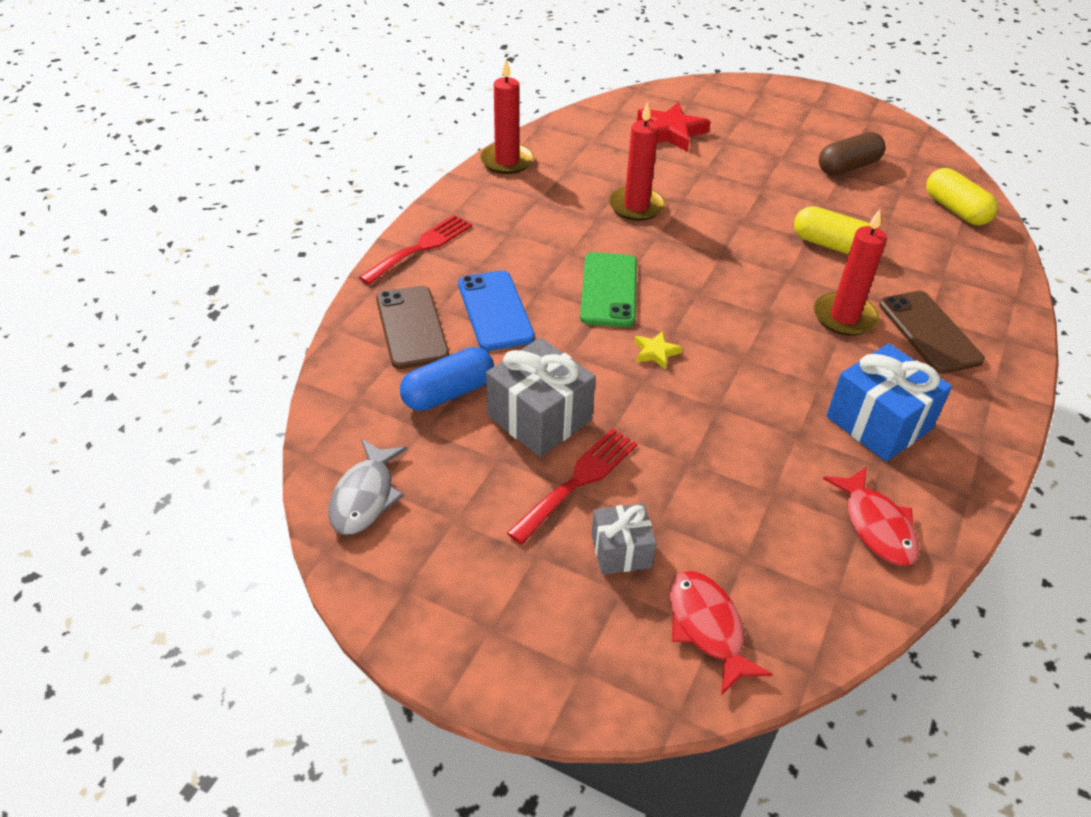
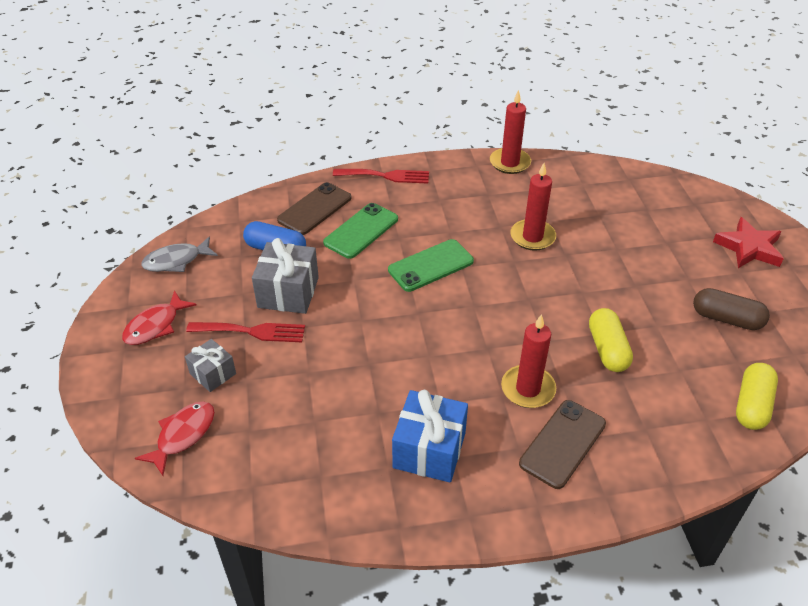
camera: 55 degrees right, 0 degrees up
blue phone [458,270,535,351] -> green phone [323,203,398,259]
yellow star [635,331,682,369] -> none
red star [637,102,711,152] -> red star moved to [713,217,784,268]
red fish [823,467,920,566] -> red fish moved to [122,290,197,345]

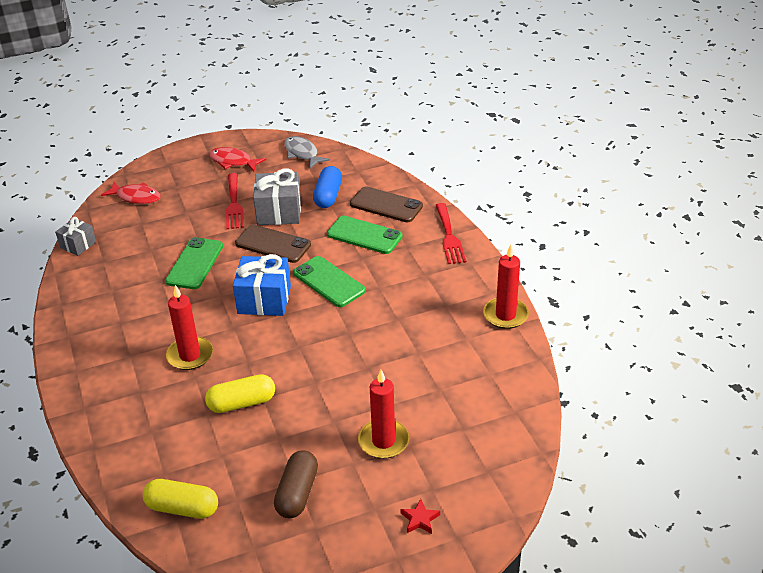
camera: 80 degrees right, 5 degrees down
grey gift [185,339,236,392] -> grey gift moved to [55,217,96,256]
blue gift [392,390,468,483] -> blue gift moved to [233,254,291,316]
red candle [510,163,556,251] -> red candle moved to [358,370,409,459]
brown phone [519,400,606,489] -> brown phone moved to [235,224,311,263]
red star [713,217,784,268] -> red star [400,499,440,534], size x0.50
none -> green phone [165,237,223,289]

